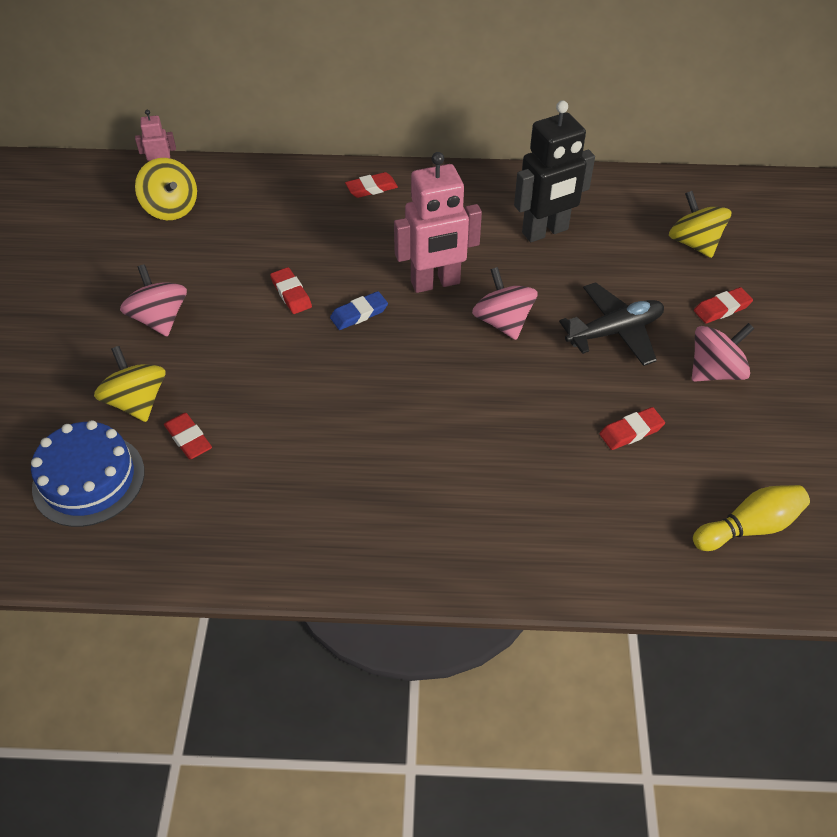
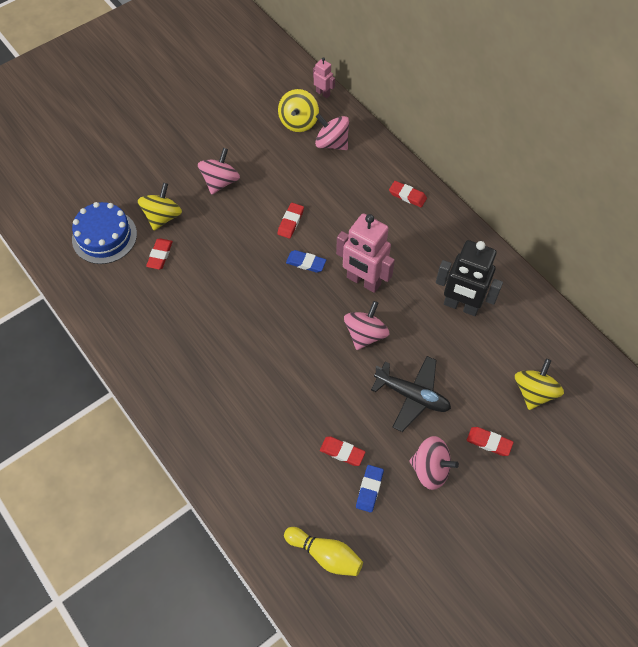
camera: 50 degrees right, 10 degrees up
none -> pink spinning top [315,114,349,150]
none -> blue eraser [356,465,384,513]

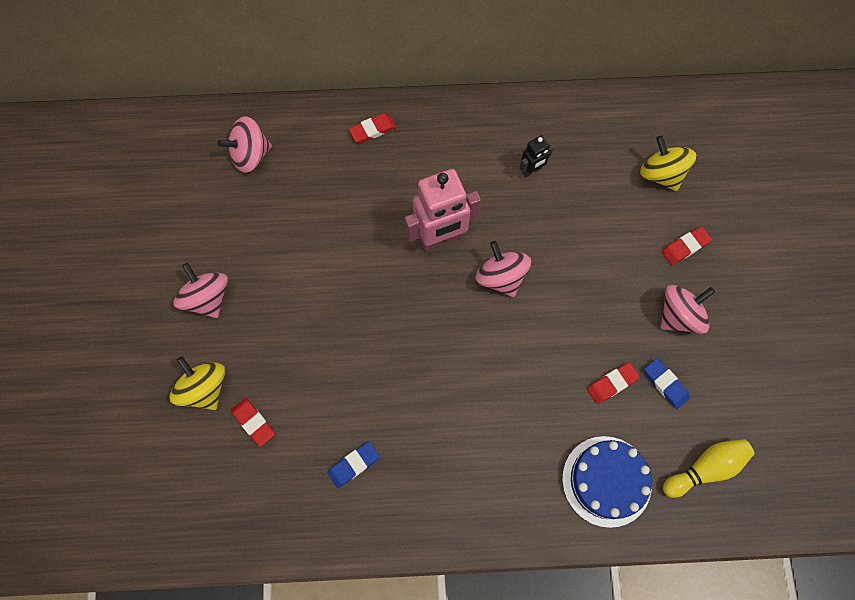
camera: 55 degrees left, 10 degrees up
blue cake [72,202,137,264] -> blue cake moved to [562,436,652,528]
red eraser [277,203,304,239] -> none
yellow spinning top [278,89,319,132] -> none
blue eraser [286,250,326,273] -> blue eraser moved to [327,441,380,488]
pink robot [313,57,335,98] -> none
black plane [371,356,451,432] -> none
black robot [436,240,503,316] -> black robot [519,135,553,177], size x0.49

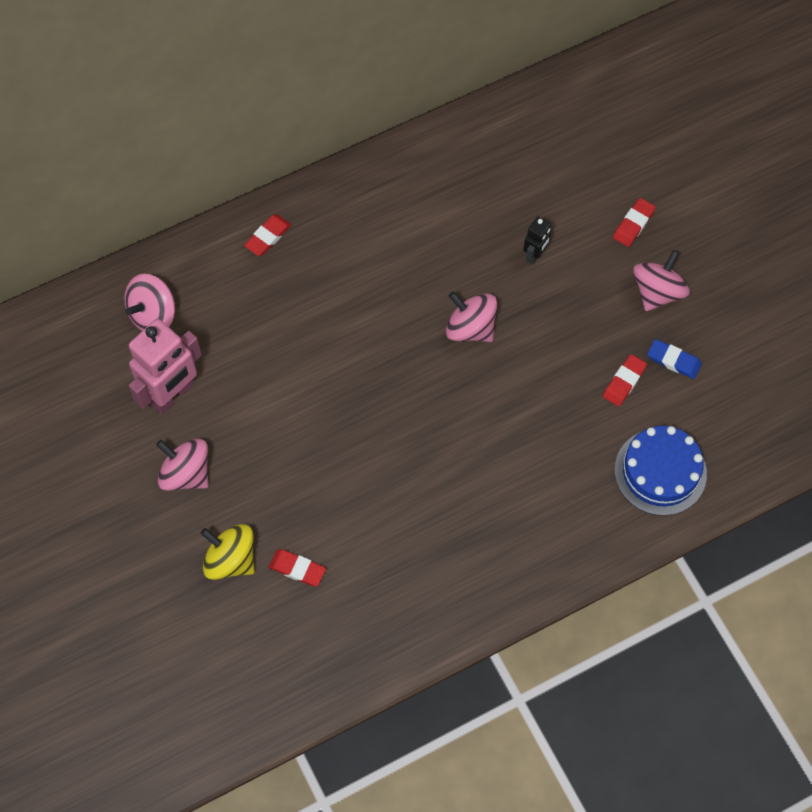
camera: 25 degrees left, 5 degrees down
blue eraser [327,441,380,488] -> none
pink robot [404,169,481,251] -> pink robot moved to [129,319,202,414]
black robot [519,135,553,177] -> black robot moved to [523,216,552,264]
yellow spinning top [640,136,696,191] -> none
yellow bowling pin [663,439,755,498] -> none

